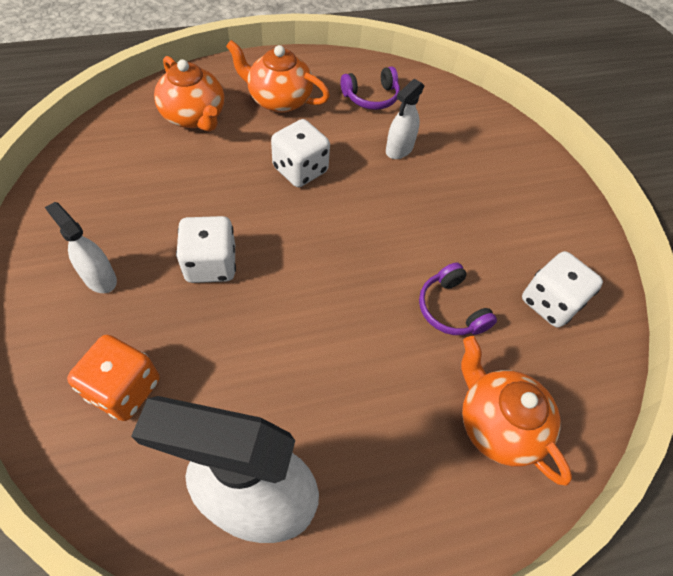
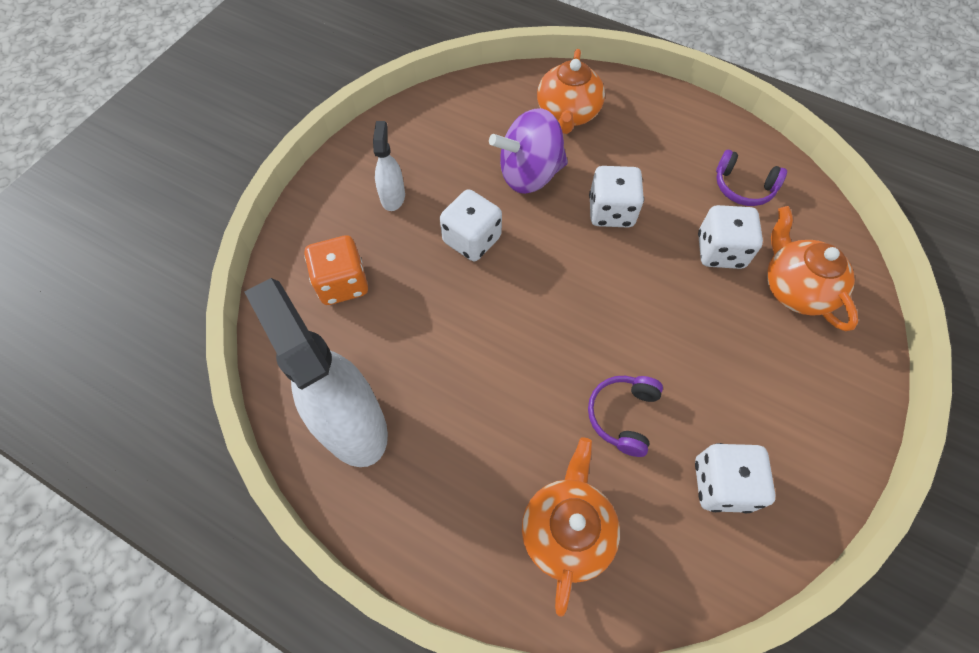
camera: 50 degrees right, 5 degrees up
orange teapot [226,40,330,113] -> orange teapot moved to [767,206,858,331]
white spray bottle [386,79,424,159] -> white dice [698,205,763,269]
none -> purple spinning top [489,108,568,194]

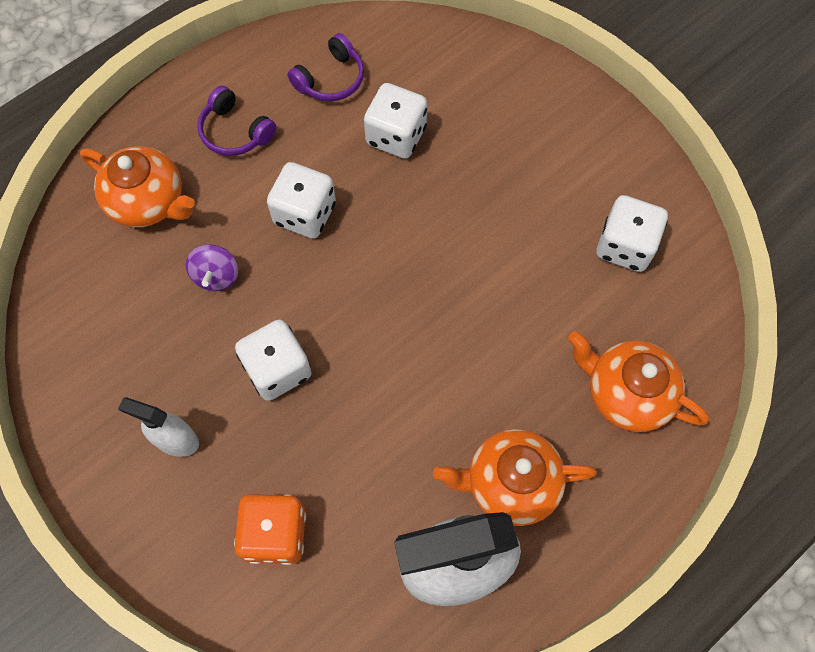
camera: 70 degrees left, 5 degrees up
purple spinning top [489,108,568,194] -> purple spinning top [186,244,238,291], size x0.53
purple headphones [588,376,663,457] -> purple headphones moved to [197,86,276,156]
orange teapot [767,206,858,331] -> orange teapot moved to [433,429,597,526]

